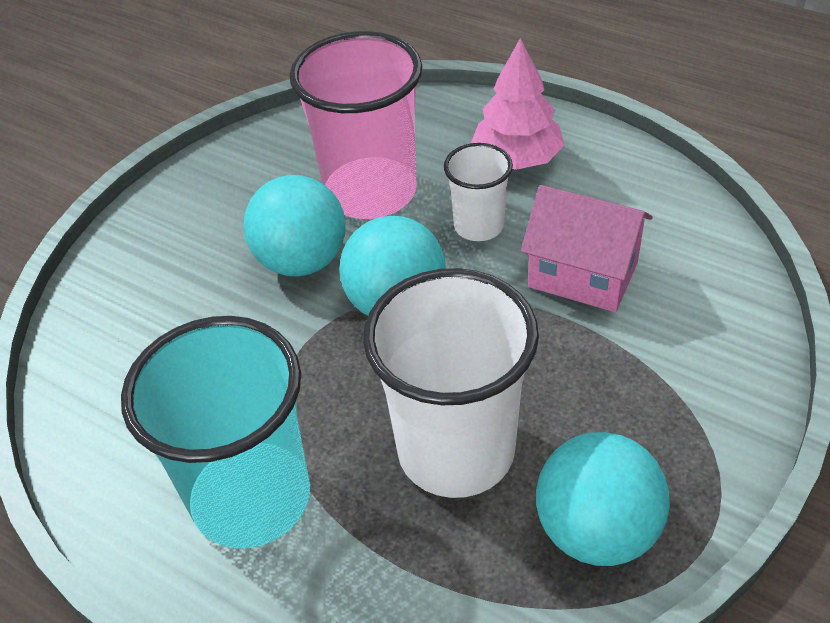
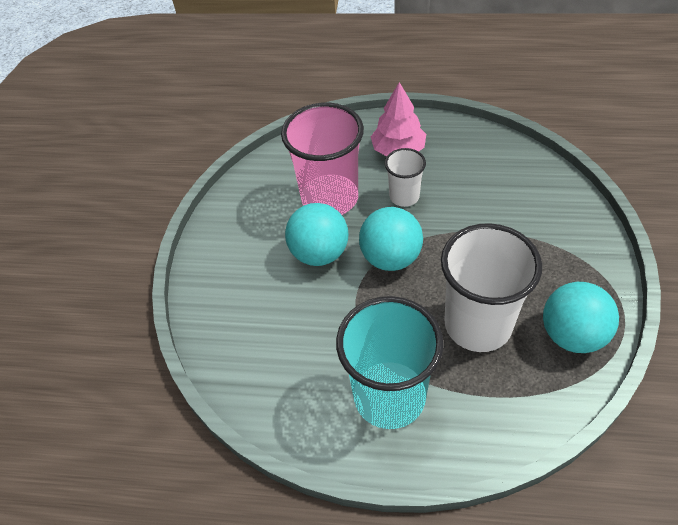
camera: 25 degrees left, 5 degrees up
pink house [521,185,653,312] -> none

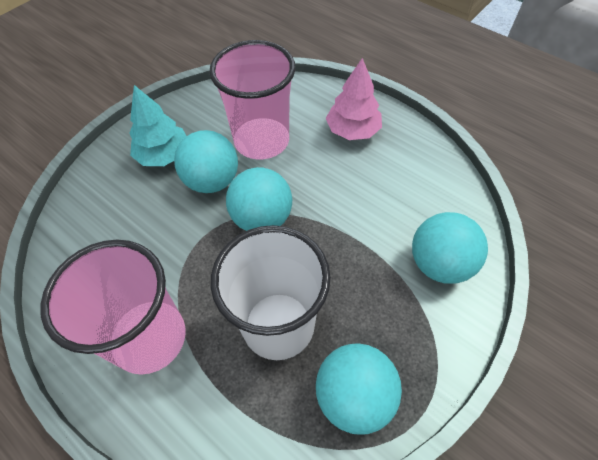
camera: 30 degrees right, 5 degrees up
turquoise cup [336,296,444,429] -> pink cup [40,240,186,375]
white cup [385,148,426,207] -> none
none -> turquoise tree [130,85,186,166]
none -> turquoise ball [412,212,488,284]

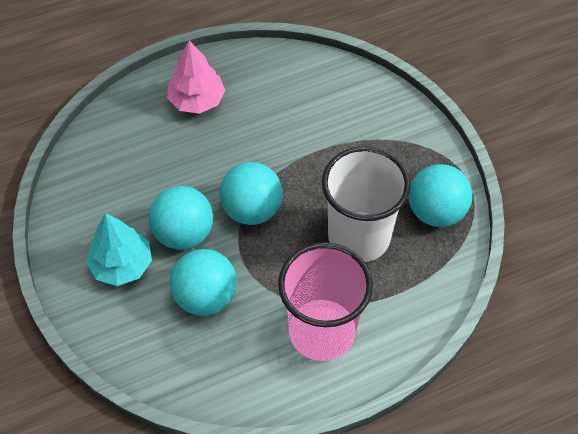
camera: 65 degrees left, 0 degrees up
pink cup [209,40,296,160] -> none
turquoise ball [412,212,488,284] -> turquoise ball moved to [170,249,237,316]

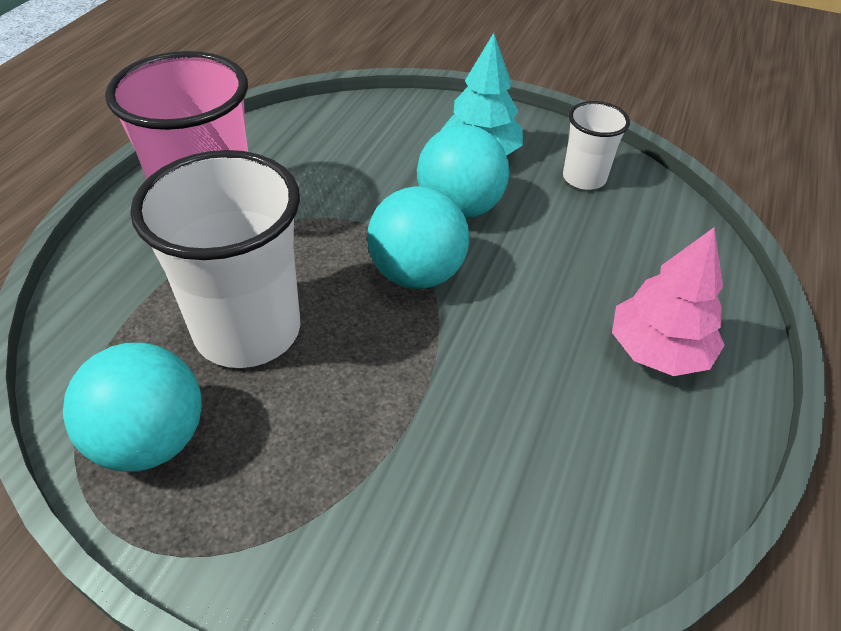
camera: 135 degrees right, 10 degrees down
turquoise ball [170,249,237,316] -> none
none -> white cup [563,101,630,190]

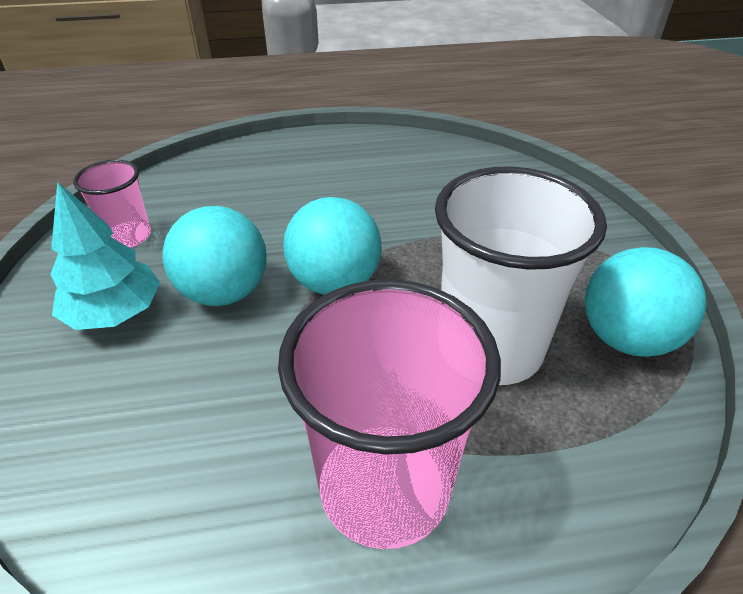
camera: 120 degrees left, 5 degrees down
white cup [563,101,630,190] -> pink cup [73,160,151,248]
pink tree [612,228,725,376] -> none

